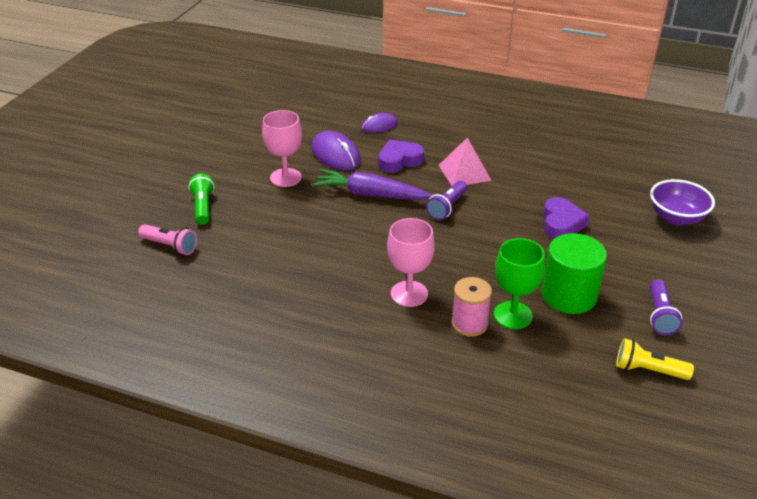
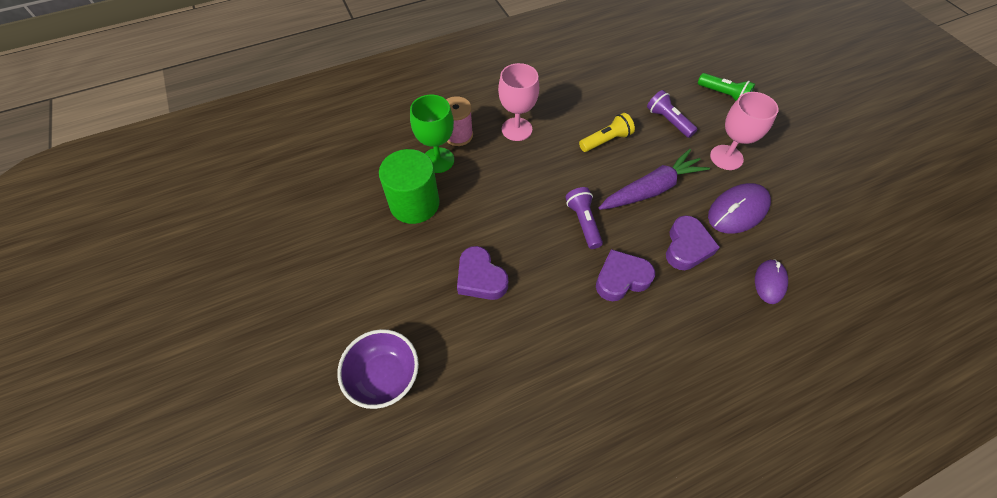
camera: 135 degrees right, 20 degrees up
pink flashlight [138,224,197,255] -> none
purple mouse [312,131,361,171] -> purple mouse turned 45 degrees counterclockwise [708,183,771,234]
pink pyramid [439,138,492,186] -> purple heart [596,249,655,301]
yellow flashlight [616,338,694,380] -> yellow flashlight moved to [579,113,635,152]
purple flashlight [650,279,682,335] -> purple flashlight moved to [647,90,698,138]

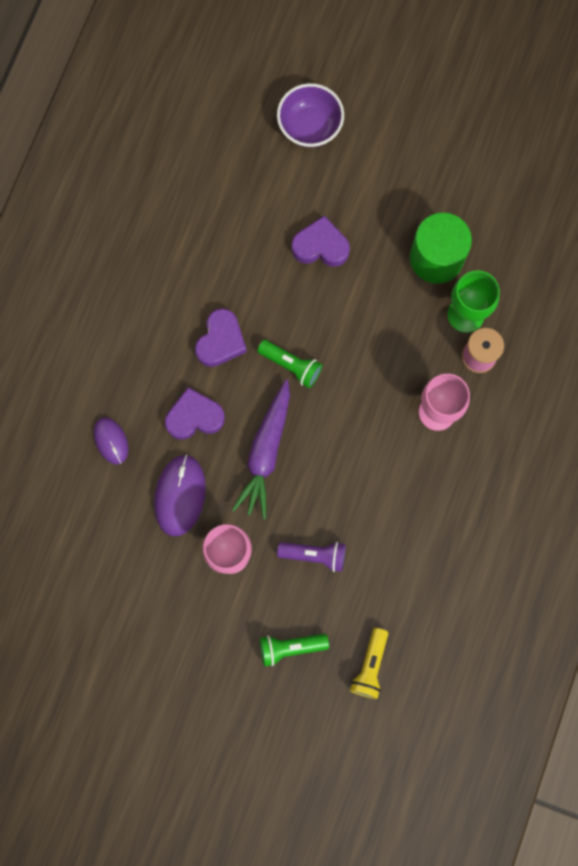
camera: 135 degrees right, 20 degrees up
purple flashlight [565,187,603,249] -> green flashlight [257,340,322,388]
yellow flashlight [579,113,635,152] -> yellow flashlight moved to [350,628,388,699]
purple heart [666,216,720,270] -> purple heart turned 105 degrees clockwise [165,387,225,440]

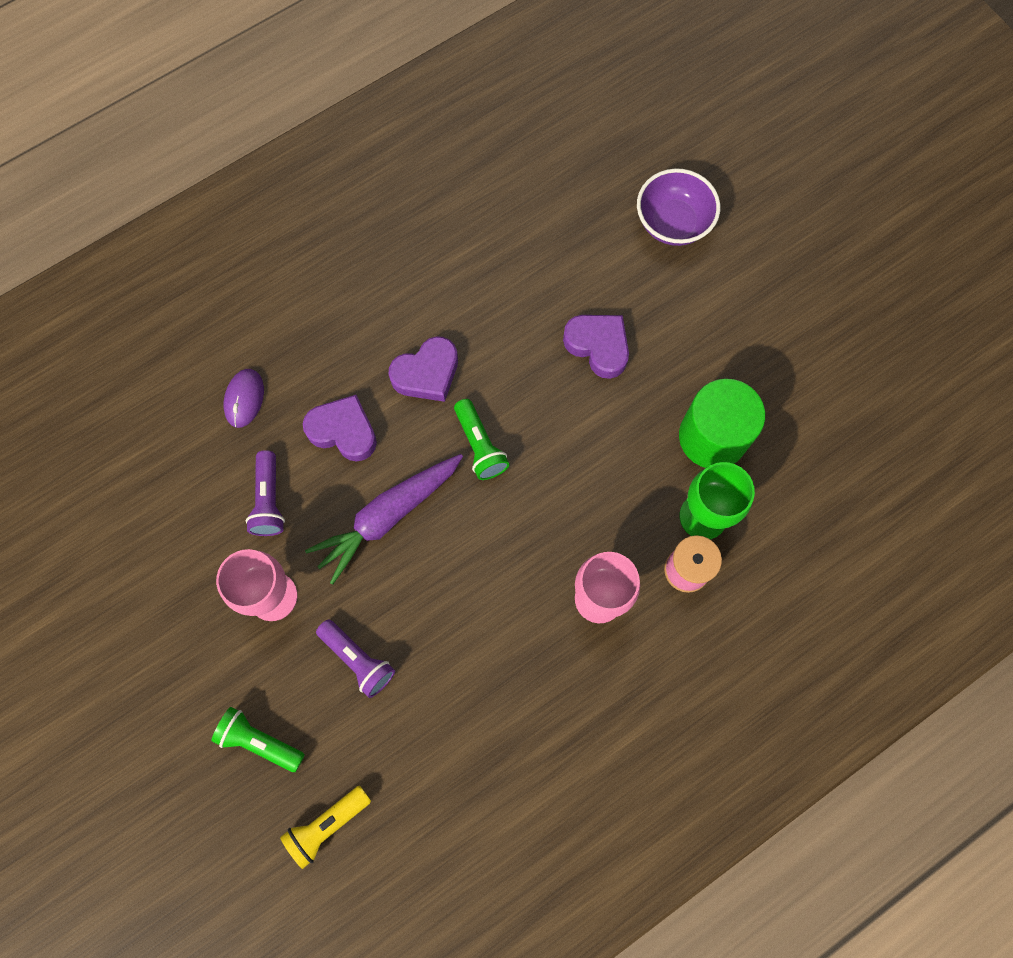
camera: 35 degrees right, 5 degrees down
purple mouse [154,454,206,536] -> purple flashlight [246,450,285,536]

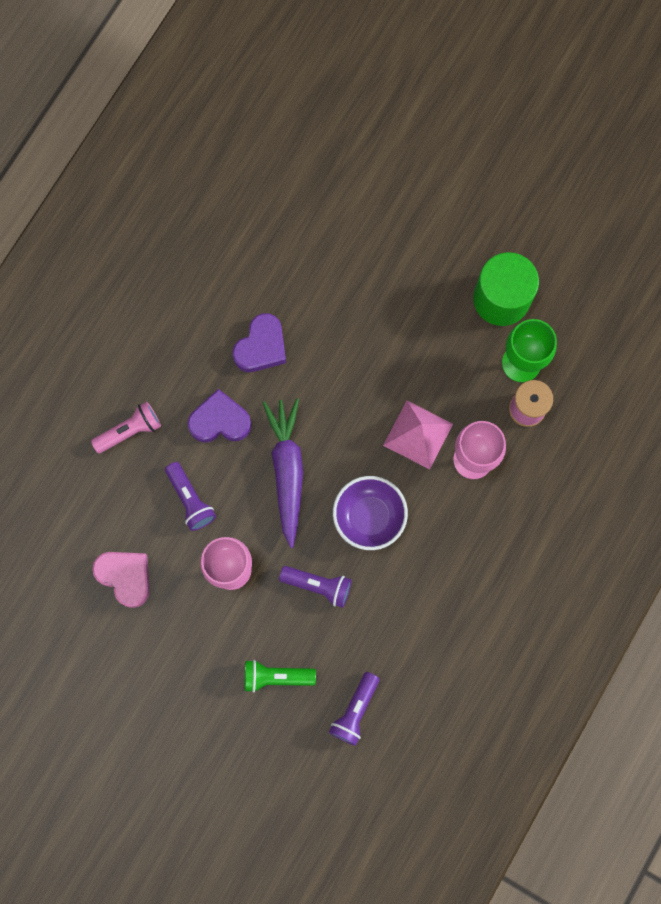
camera: 25 degrees left, 5 degrees up
purple mouse [224,369,264,428] -> pink flashlight [91,402,161,453]
yellow flashlight [280,786,371,869] -> purple flashlight [329,672,380,746]
purple carrot [305,454,463,584] -> purple carrot turned 150 degrees clockwise [262,399,303,548]
green flashlight [454,399,510,480] -> none
purple heart [563,315,629,379] -> none
purple bowl [637,168,720,246] -> purple bowl moved to [333,476,408,550]
none -> pink heart [92,552,150,608]
none -> pink pyramid [383,401,453,469]

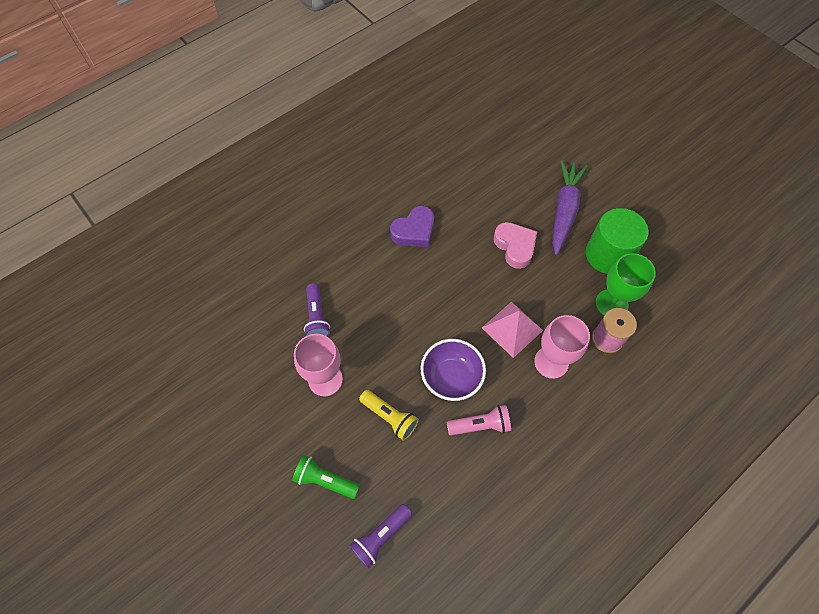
camera: 20 degrees right, 15 degrees down
pink flashlight [91,402,161,453] -> pink flashlight moved to [447,405,511,436]
pink heart [92,552,150,608] -> pink heart moved to [493,222,537,269]
purple heart [188,389,252,443] -> none
purple carrot [262,399,303,548] -> purple carrot moved to [552,160,588,255]
purple flashlight [279,566,352,608] -> yellow flashlight [359,390,419,441]

